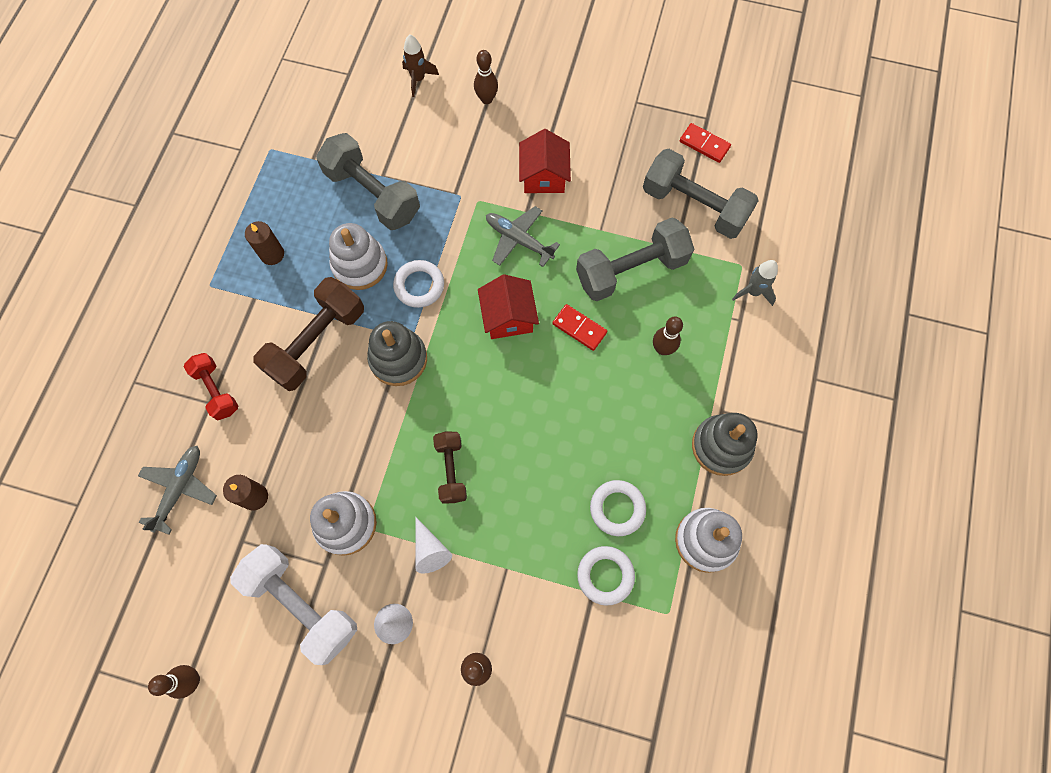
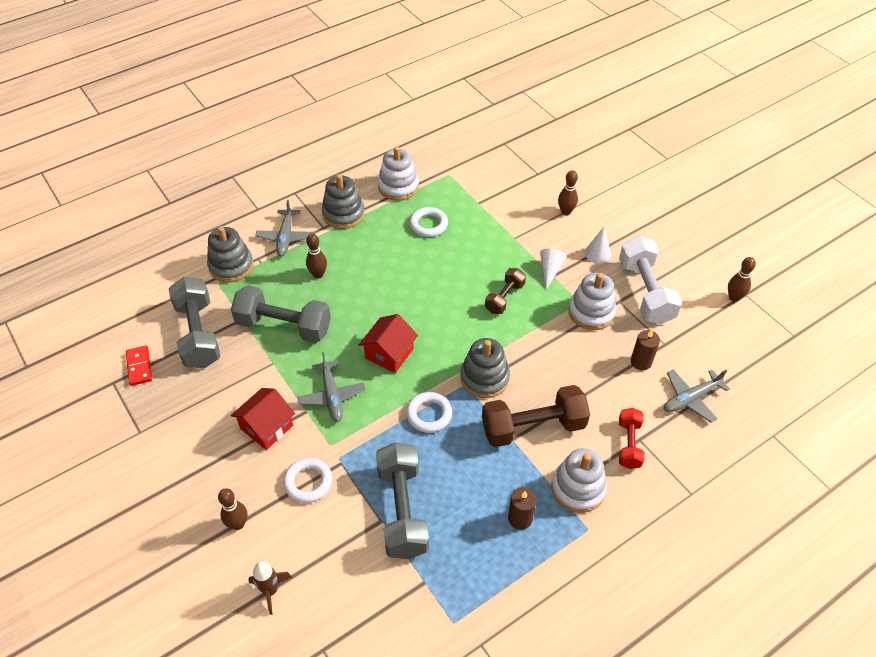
camera: 140 degrees left, 20 degrees down
white stacking toy [329,223,388,290] -> white stacking toy moved to [551,448,607,513]
red domino [552,304,607,351] -> none
white ring [577,546,635,605] -> white ring moved to [283,458,332,503]
grey rocket [732,260,778,306] -> grey stacking toy [207,226,254,283]
none -> grey plane [255,200,315,256]

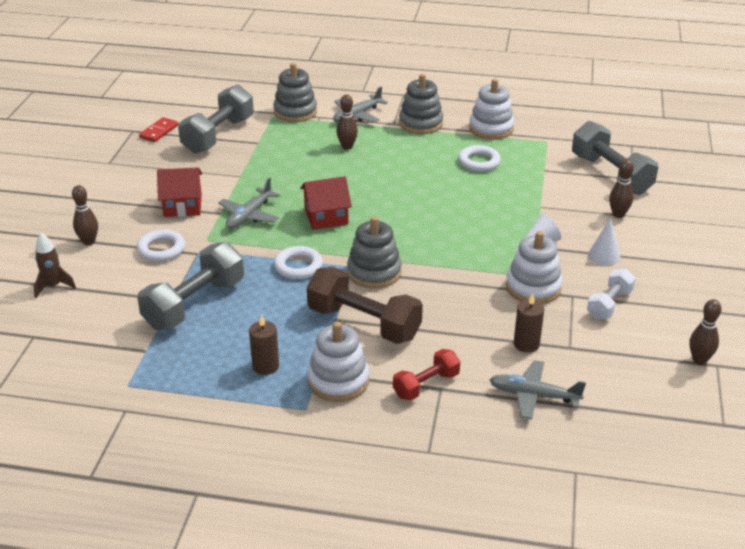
camera: 45 degrees right, 15 degrees down
grey dumbbell [231,285,331,343] -> grey dumbbell moved to [572,121,658,195]
brown dumbbell [485,268,526,314] -> none
white dumbbell [619,236,682,325] -> white dumbbell [587,269,636,320], size x0.57

